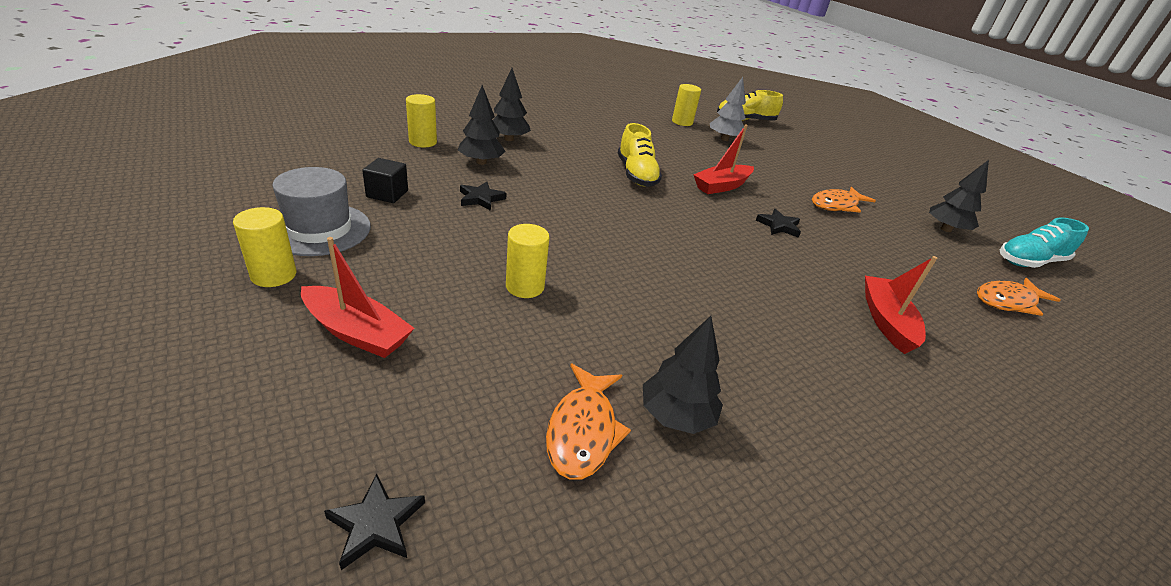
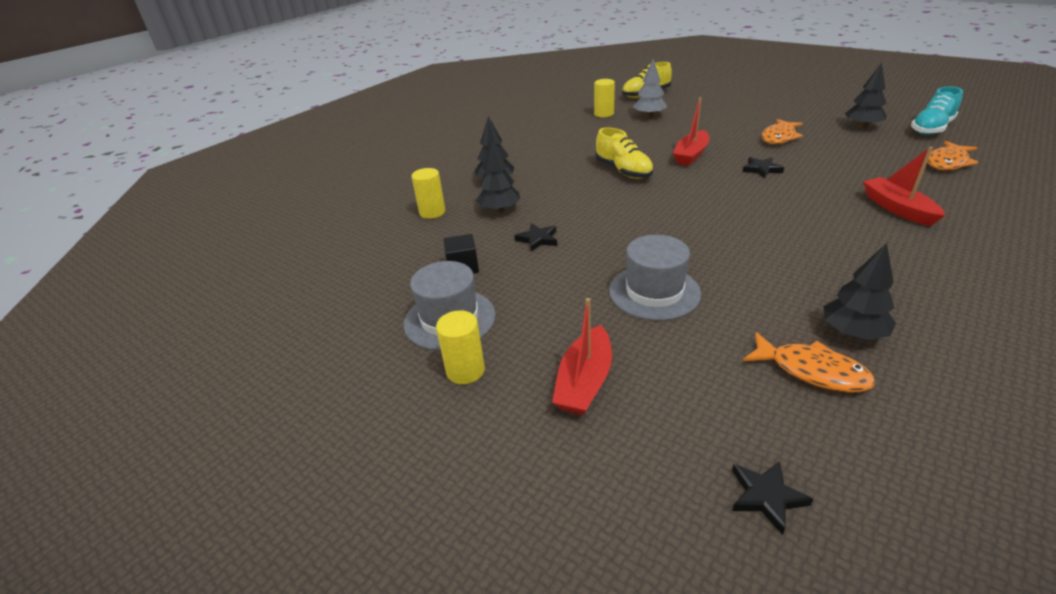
camera: 15 degrees left, 0 degrees up
red boat [301,237,414,358] -> red boat turned 105 degrees clockwise [552,298,612,415]
yellow cylinder [506,224,549,298] -> grey hat [609,235,701,321]
orange fish [546,364,631,480] -> orange fish turned 45 degrees counterclockwise [743,332,875,393]

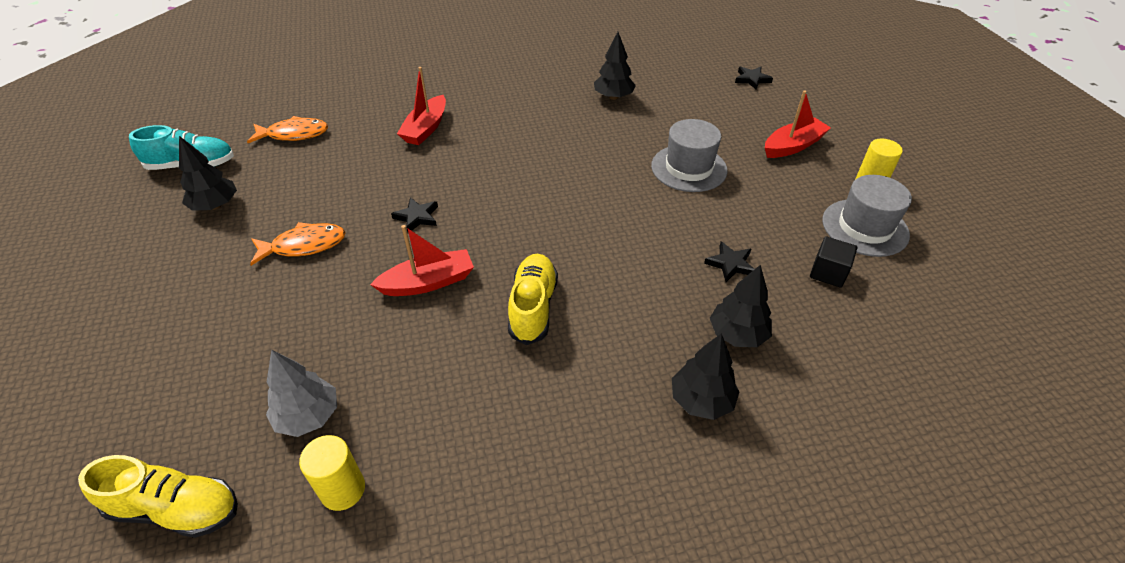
camera: 145 degrees left, 10 degrees up
yellow cylinder [412,168,445,219] -> none
orange fish [743,332,875,393] -> none

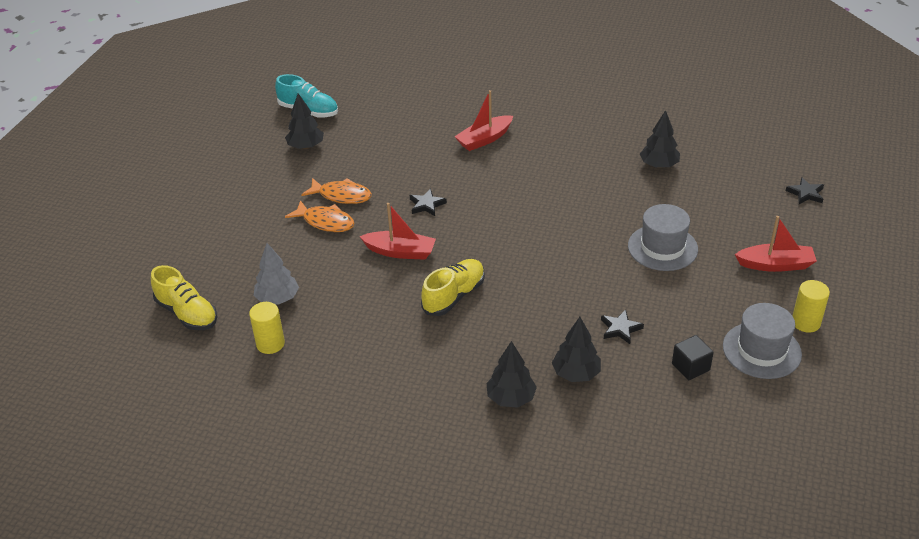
camera: 35 degrees right, 5 degrees down
orange fish [247,116,328,143] -> orange fish moved to [285,200,354,232]

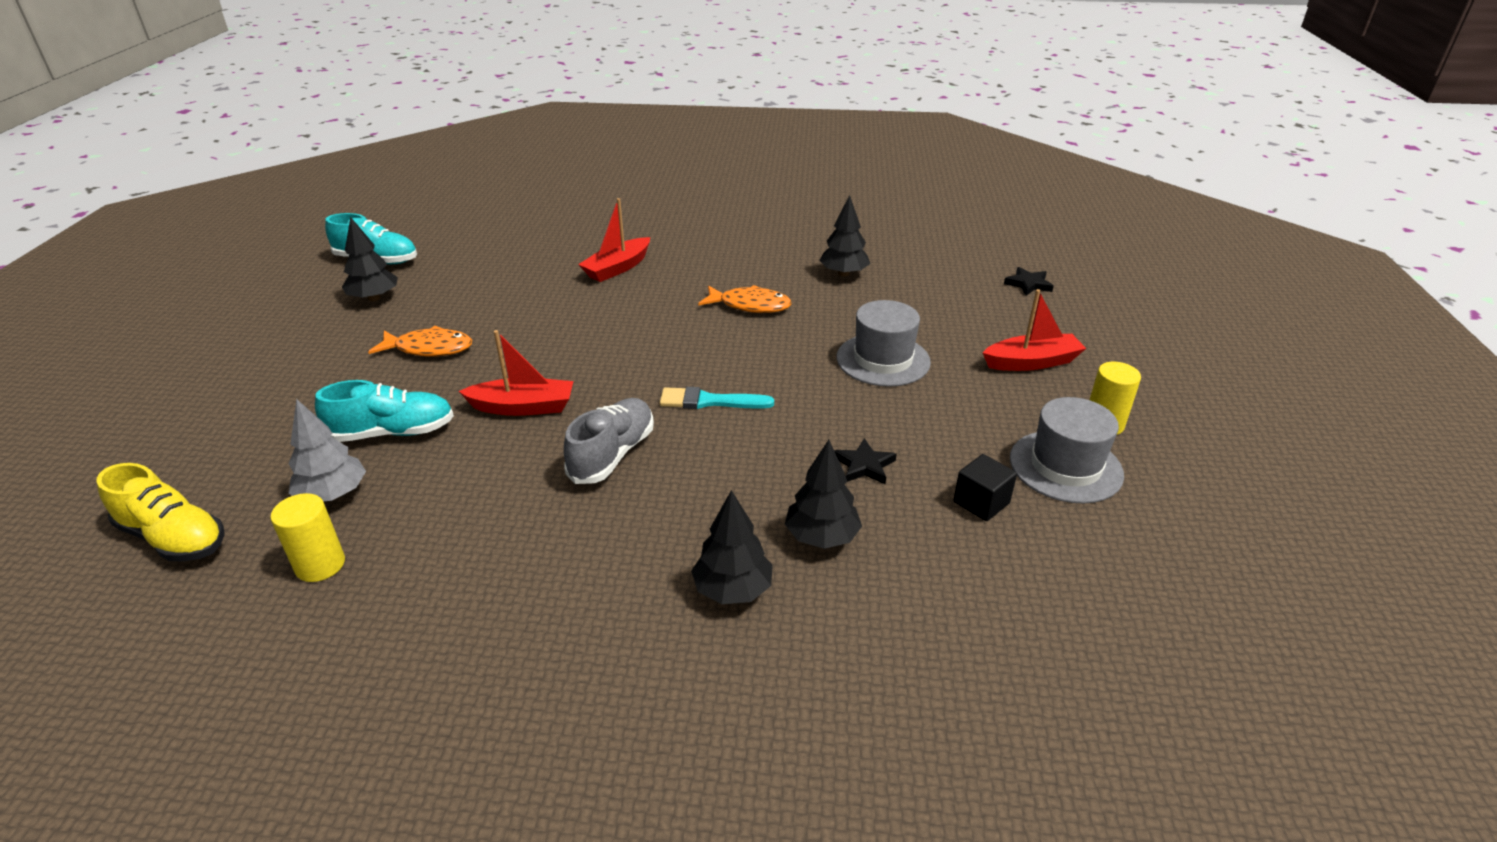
camera: 15 degrees left, 5 degrees down
orange fish [285,200,354,232] -> orange fish moved to [698,285,792,313]
black star [410,189,447,216] -> none
yellow shoe [421,259,485,316] -> grey shoe [564,398,654,484]
none -> turquoise shoe [315,380,454,442]
none -> turquoise brush [660,387,774,409]

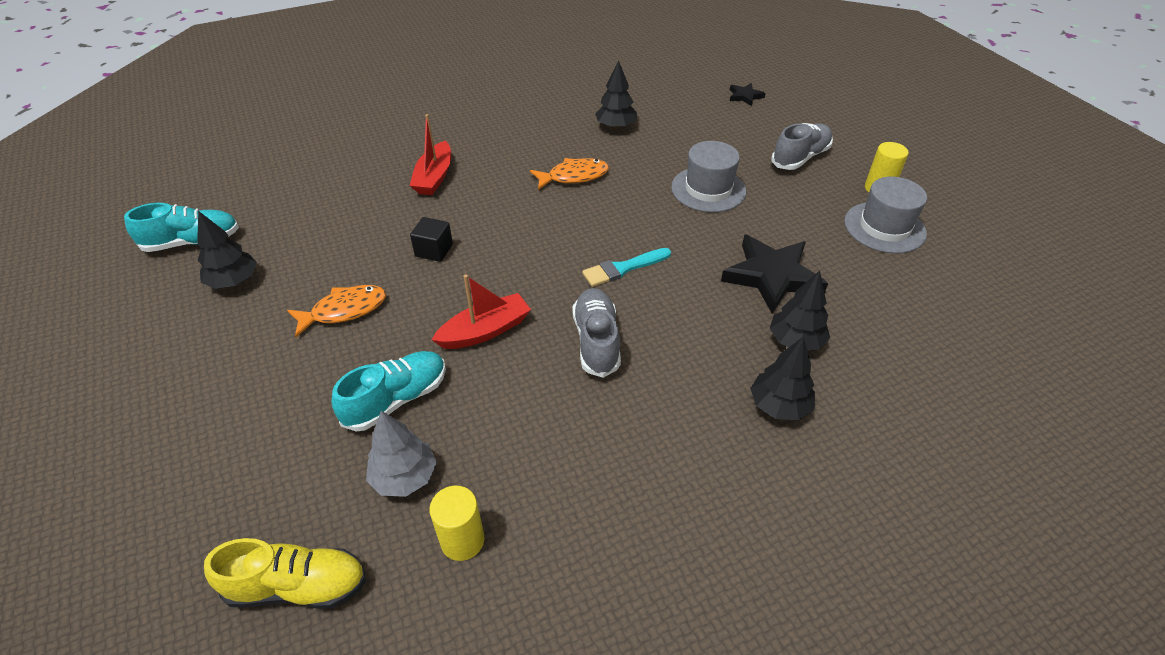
camera: 30 degrees left, 10 degrees up
black star [834,438,897,484] -> black star [721,235,828,314], size x2.06
black cube [954,454,1017,521] -> black cube moved to [410,217,453,262]
red boat [983,289,1086,371] -> grey shoe [771,123,833,170]

